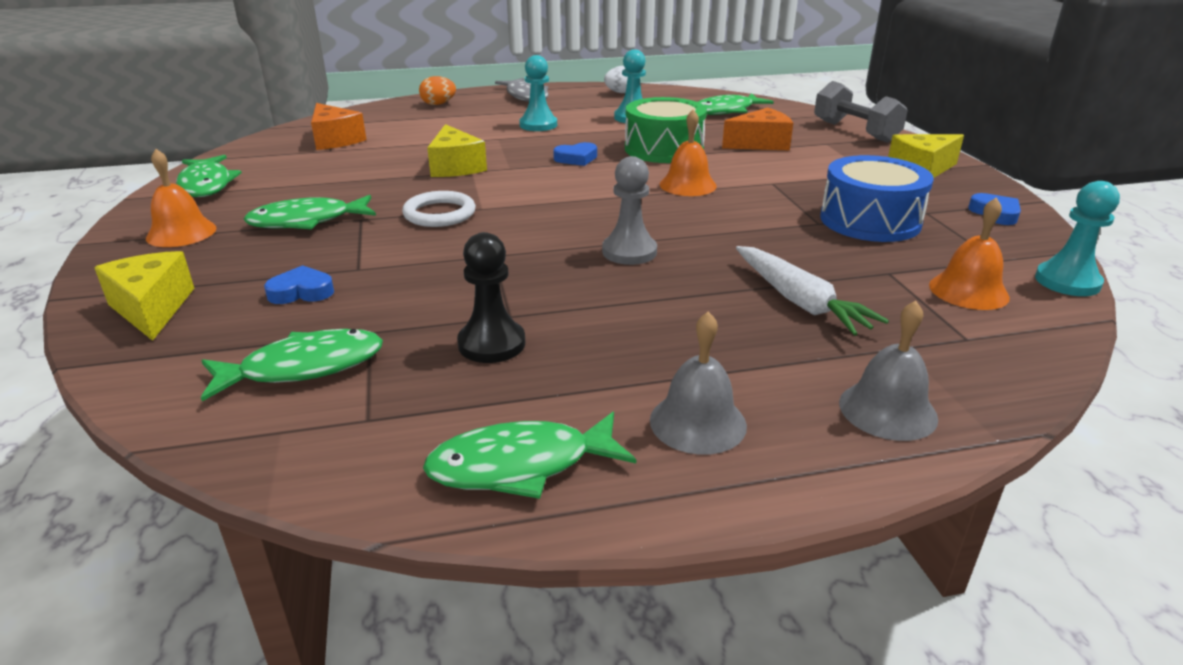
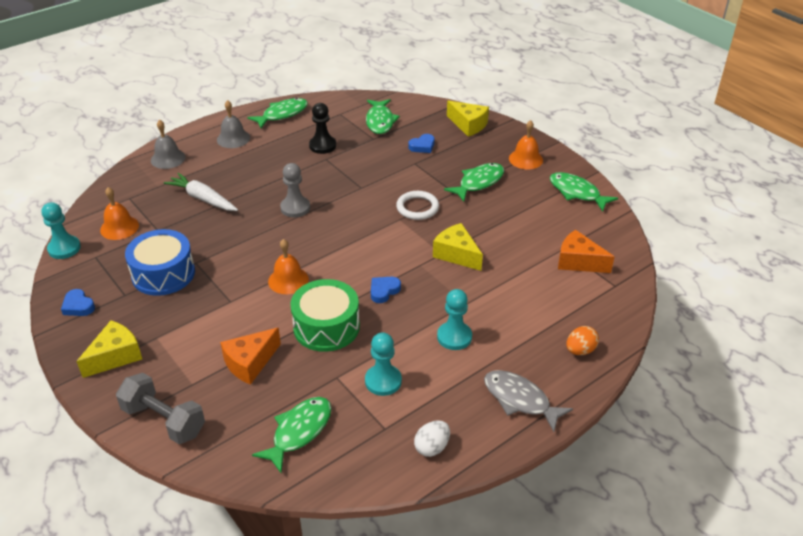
camera: 155 degrees right, 10 degrees up
green fish [201,329,383,401] -> green fish turned 45 degrees counterclockwise [366,99,400,134]

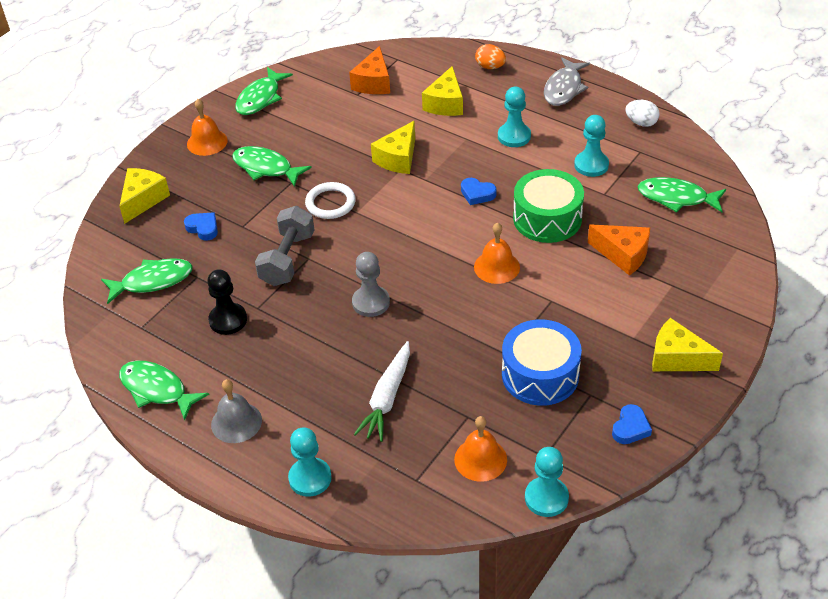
camera: 105 degrees left, 5 degrees up
grey dumbbell [116,373,205,444] -> grey dumbbell moved to [255,206,315,286]
grey bell [151,120,185,169] -> turquoise pawn [288,427,332,497]
none -> yellow cheese [422,66,463,116]

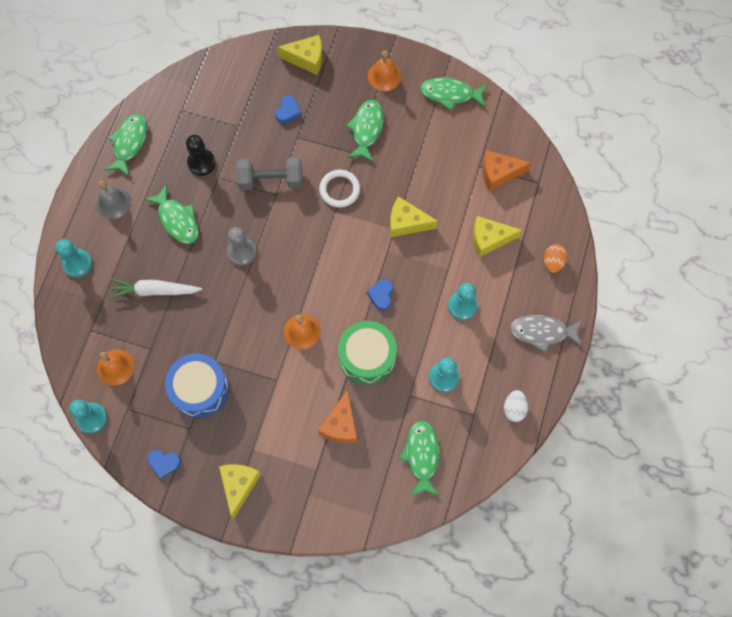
camera: 70 degrees right, 25 degrees up
green fish [101,258,193,304] -> green fish moved to [145,184,199,244]

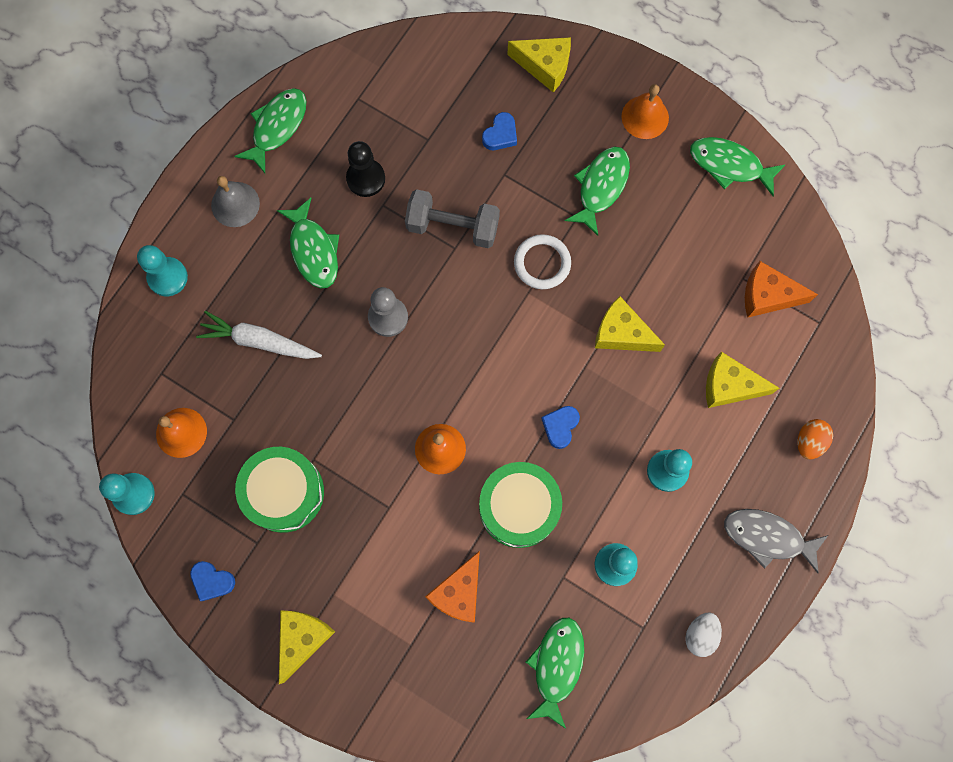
camera: 15 degrees right, 5 degrees up
blue drum [165,353,229,418] -> green drum [235,447,324,533]

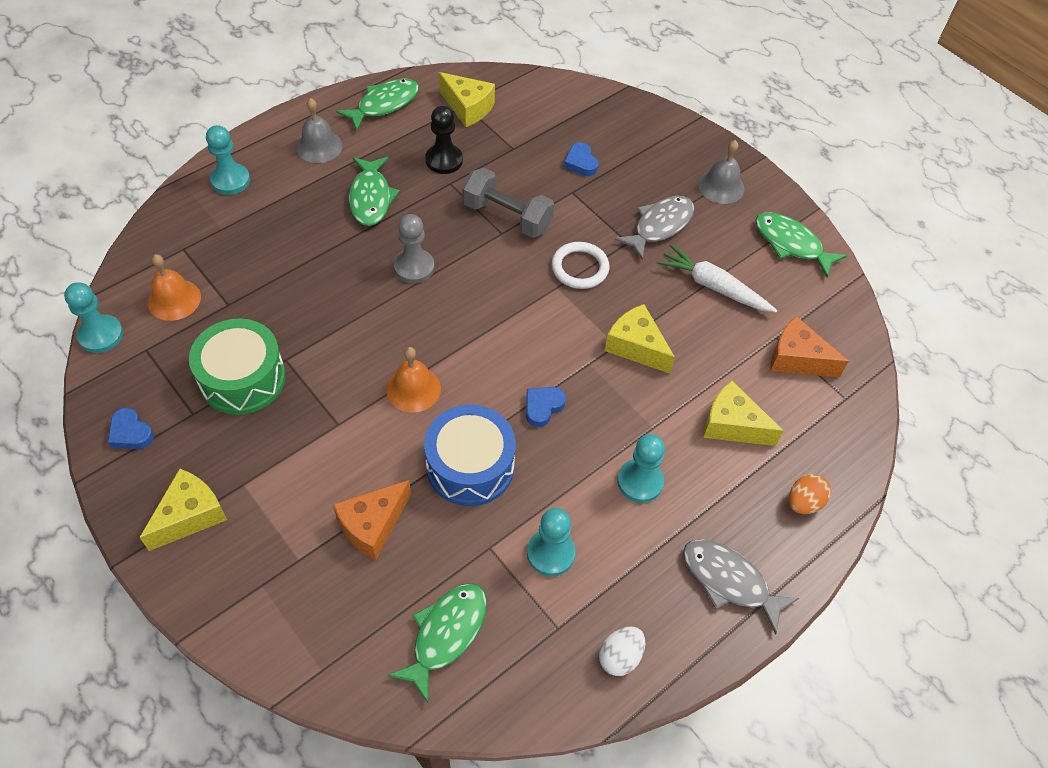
camera: 15 degrees right, 20 degrees down
white carrot [196,311,322,359] -> white carrot moved to [658,245,777,312]
green drum [479,462,562,548] -> blue drum [424,405,516,506]
blue heart [482,112,517,150] -> blue heart turned 105 degrees clockwise [564,142,599,176]
yellow cheese [507,37,571,92] -> yellow cheese moved to [439,72,495,127]
green fish [565,146,630,236] -> grey fish [614,196,694,260]
orange bell [621,84,669,139] -> grey bell [698,140,745,204]

